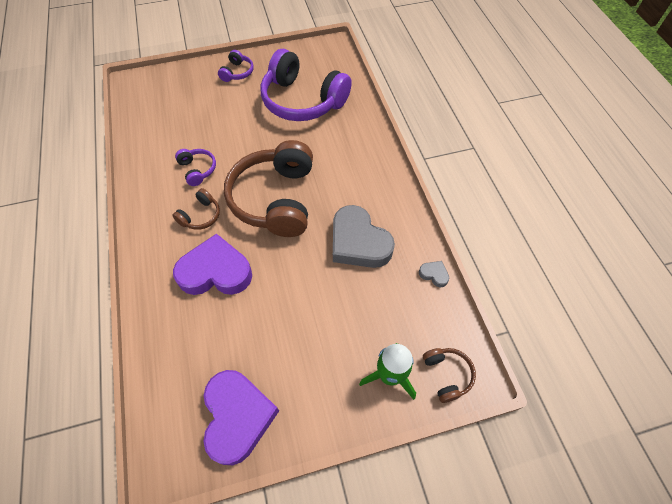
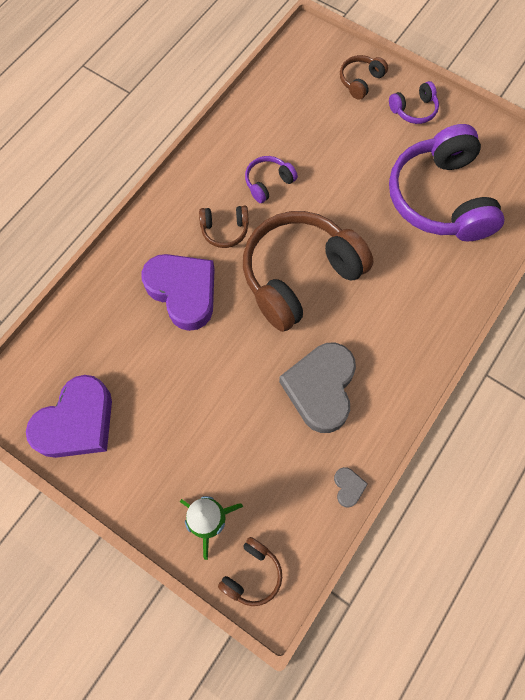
camera: 50 degrees right, 10 degrees up
purple headphones [175,149,216,186] -> purple headphones turned 150 degrees counterclockwise [245,156,298,203]
none -> brown headphones [340,55,388,100]

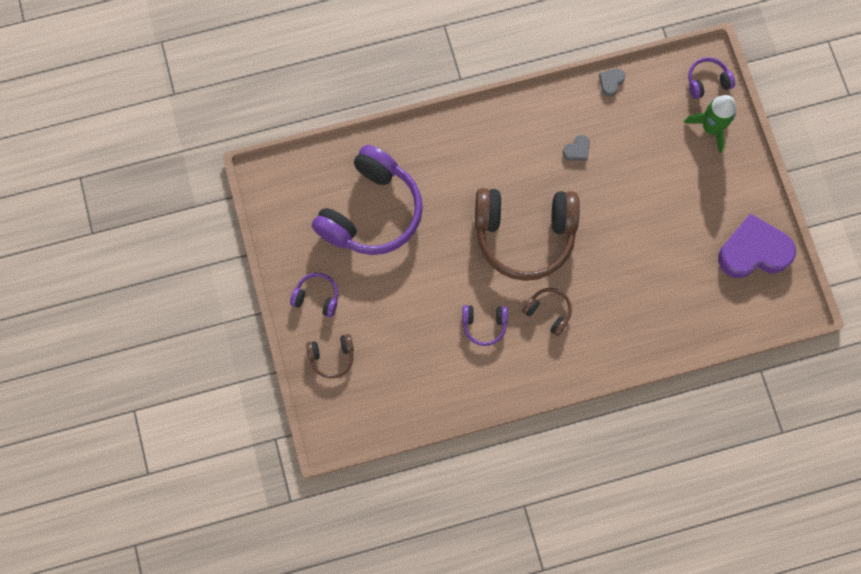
camera: 140 degrees left, 5 degrees up
purple heart [141,254,215,331] -> none
brown headphones [218,537,282,606] -> purple headphones [688,57,735,99]
grey heart [279,343,356,433] -> grey heart [563,135,590,161], size x0.41

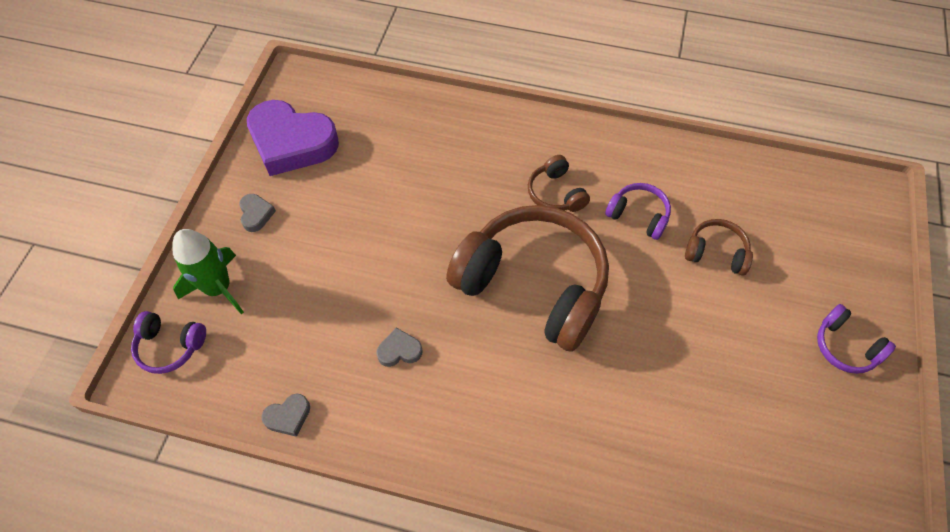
camera: 150 degrees left, 15 degrees down
brown headphones [306,334,354,378] -> brown headphones moved to [685,219,753,276]
purple headphones [312,145,423,255] -> none
none -> grey heart [239,194,276,232]

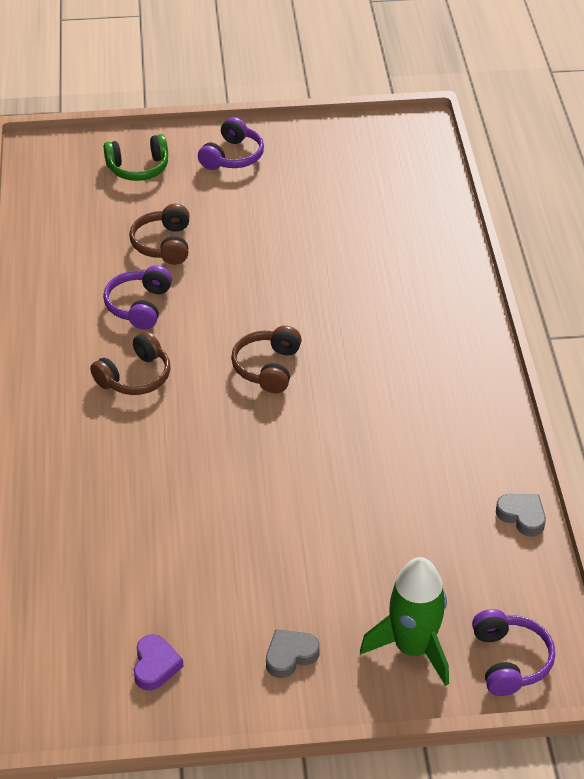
camera: 110 degrees left, 15 degrees down
purple heart [247,100,339,176] -> purple heart [134,634,184,691], size x0.41
grey heart [376,328,422,367] -> none
brown headphones [446,205,609,352] -> brown headphones [231,326,302,393], size x0.44
none -> green headphones [104,134,168,181]

